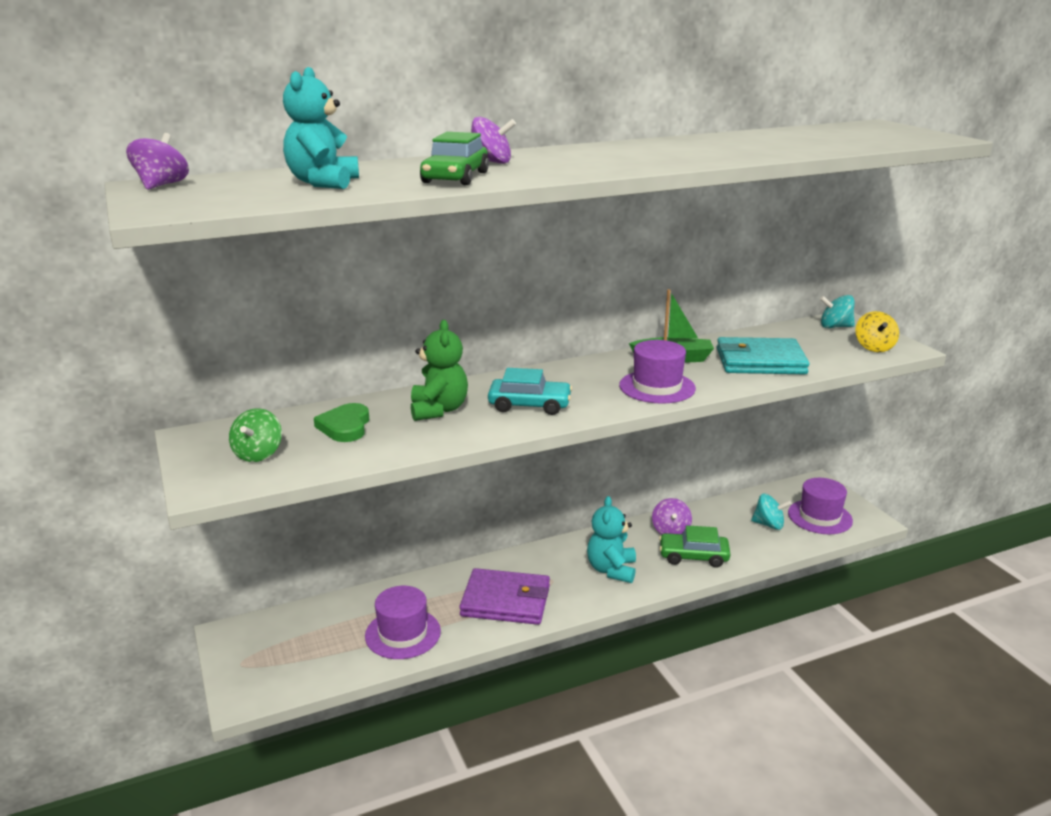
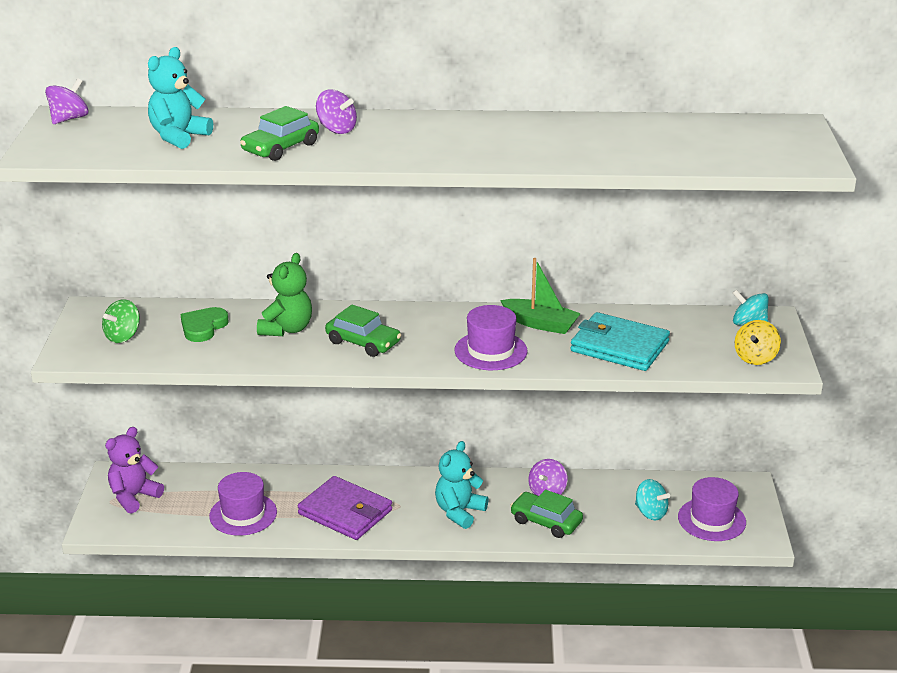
camera: 25 degrees right, 5 degrees up
turquoise car [488,368,572,415] -> green car [325,305,401,357]
none -> purple teddy bear [105,427,164,514]

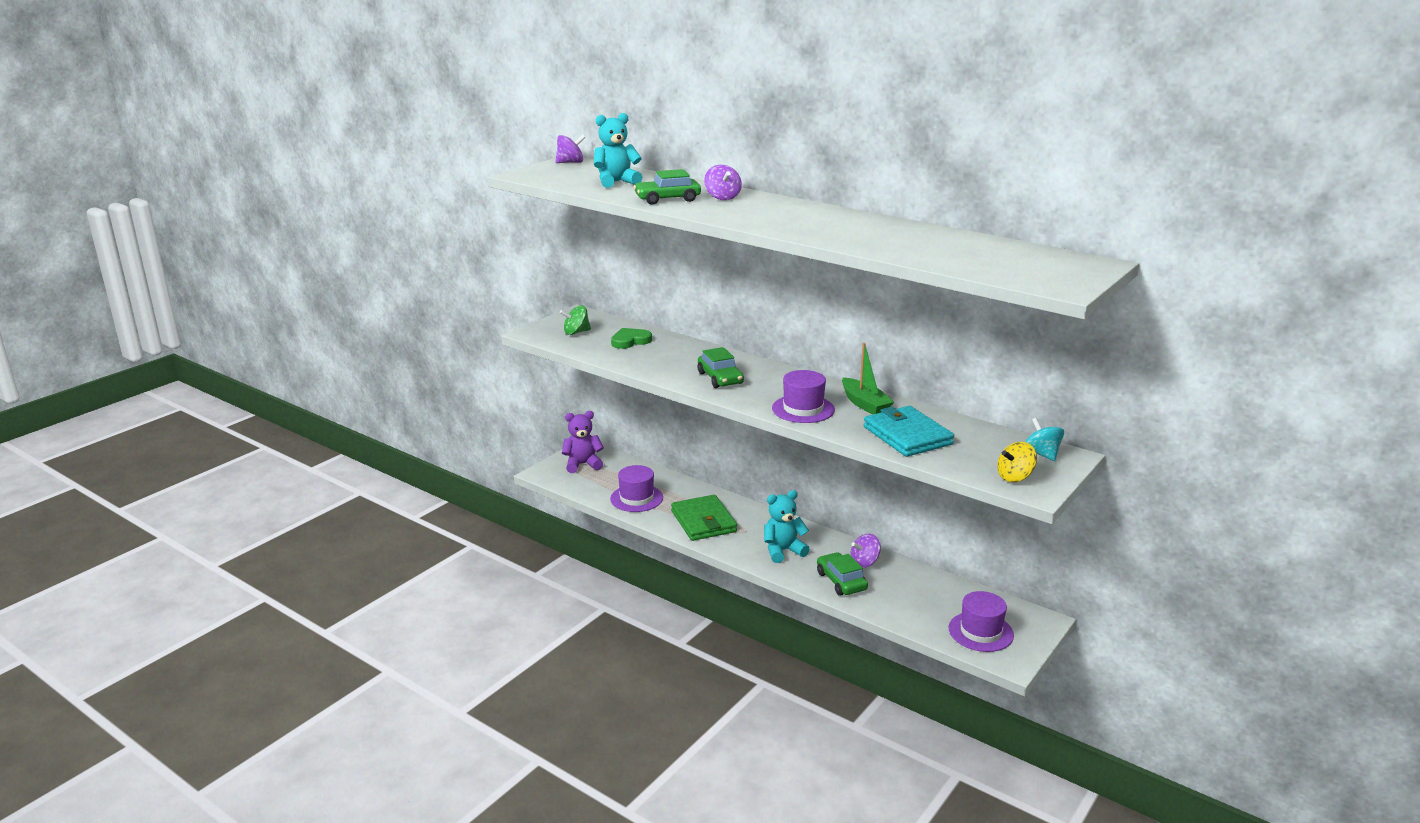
camera: 35 degrees right, 5 degrees down
green teddy bear [257,253,312,336] -> none
purple wallet [298,476,392,540] -> green wallet [671,495,737,541]
turquoise spinning top [635,479,670,520] -> none

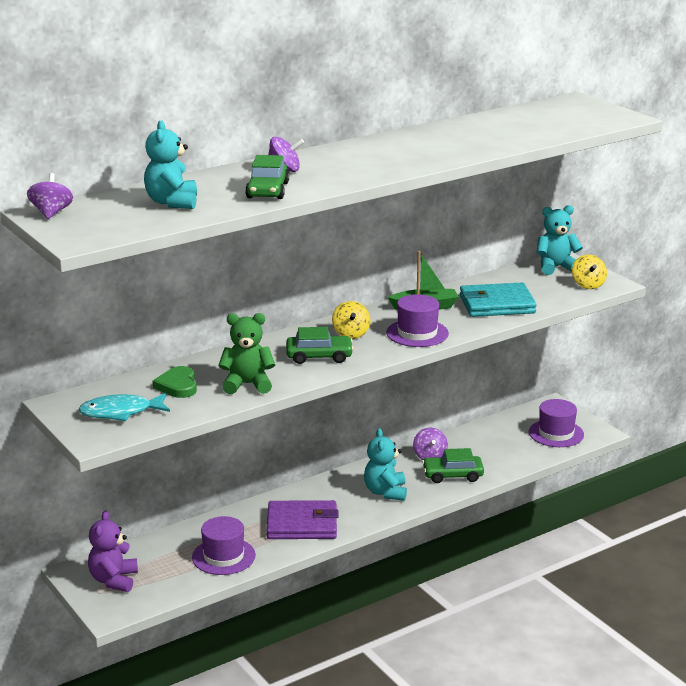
camera: 70 degrees left, 0 degrees up
green spinning top [560,305,591,335] -> turquoise fish [79,393,170,421]
green wallet [671,495,737,541] -> purple wallet [267,500,338,539]
turquoise spinning top [1025,418,1064,461] -> turquoise teddy bear [537,205,583,275]
none -> green teddy bear [218,313,275,394]
none -> yellow spinning top [332,301,370,339]

